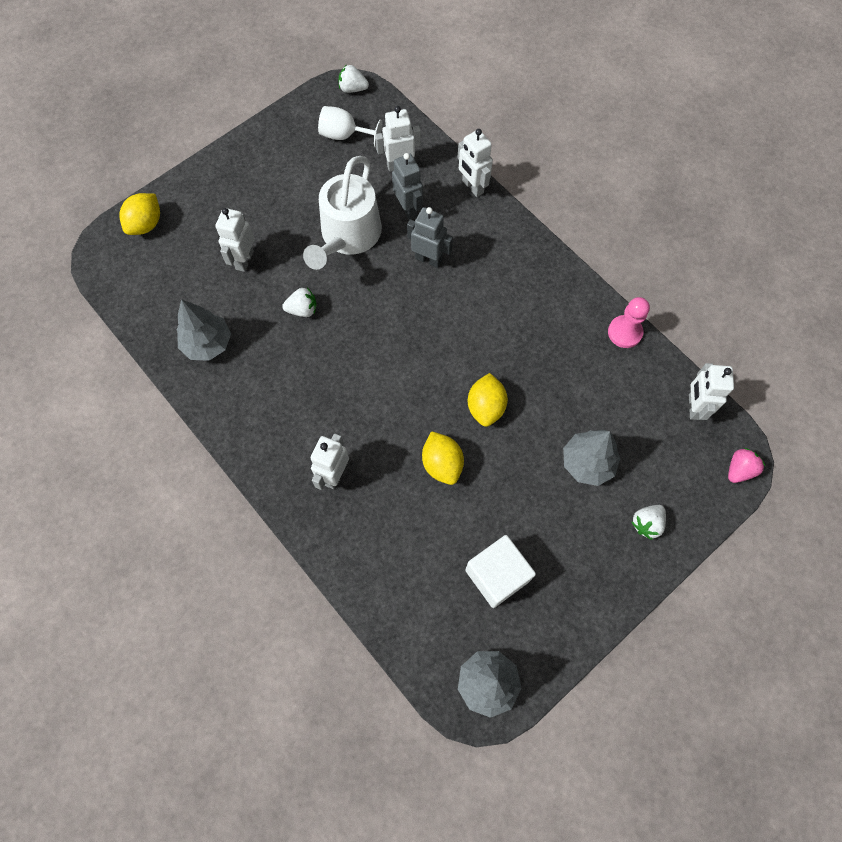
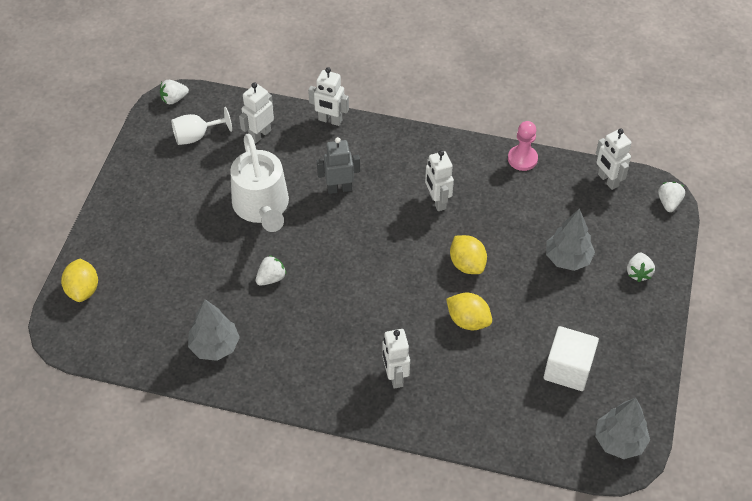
camera: 35 degrees left, 15 degrees down
white robot [215,208,254,272] -> white robot moved to [425,150,454,211]
grey robot [392,153,423,220] -> none
pink strawberry [728,448,765,483] -> white strawberry [658,182,685,212]

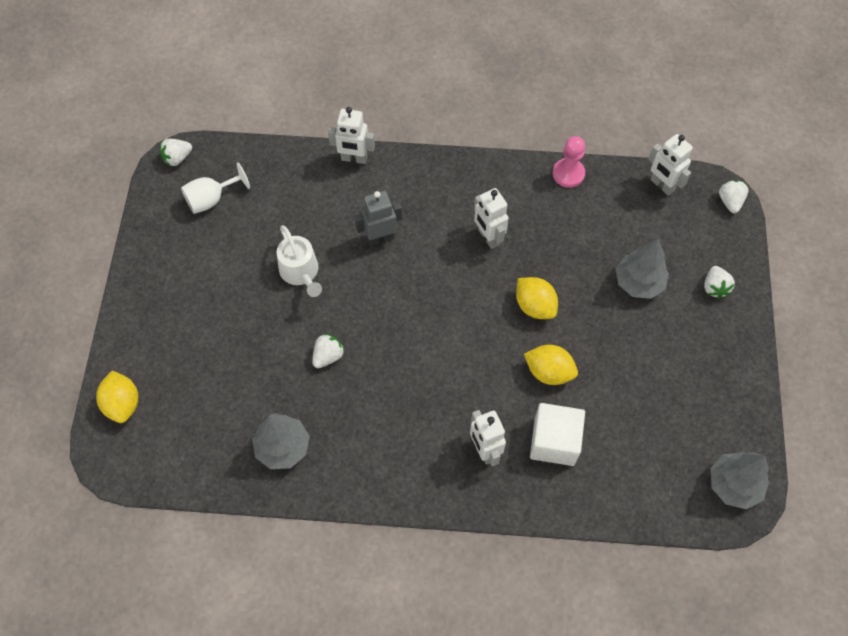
camera: 10 degrees left, 10 degrees up
white watering can [230,134,289,232] -> white watering can [277,225,322,297], size x0.63
white robot [239,82,274,144] -> none
white cube [543,326,599,391] -> white cube moved to [530,403,585,466]

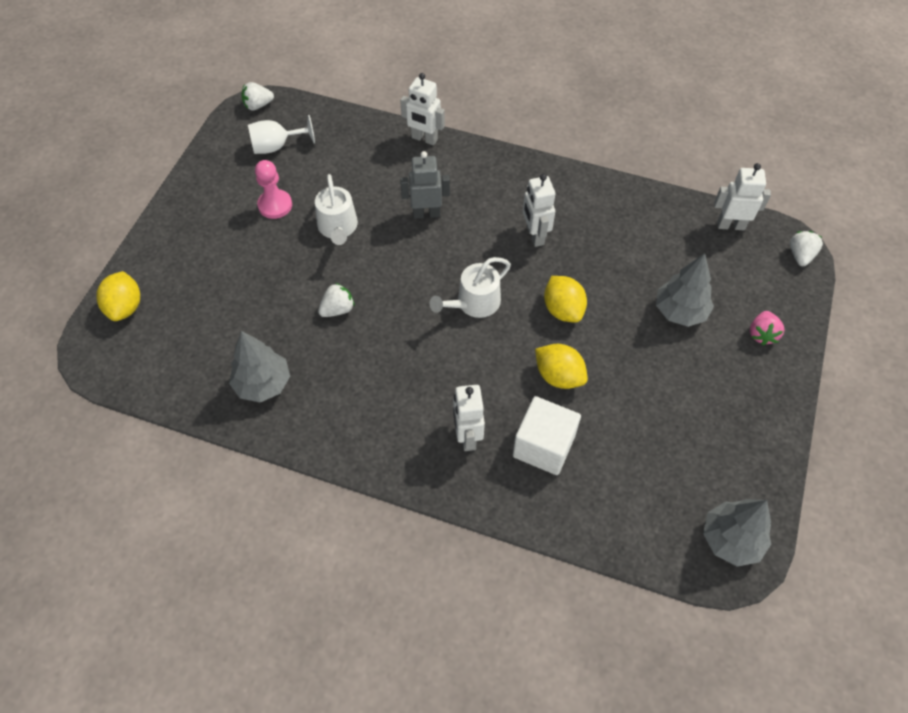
camera: 15 degrees right, 5 degrees down
pink pawn [552,136,585,188] -> pink pawn moved to [255,160,292,219]
white robot [648,134,693,196] -> white robot turned 120 degrees clockwise [714,163,771,230]
white strawberry [704,266,735,299] -> pink strawberry [750,311,784,345]
none -> white watering can [430,257,511,318]

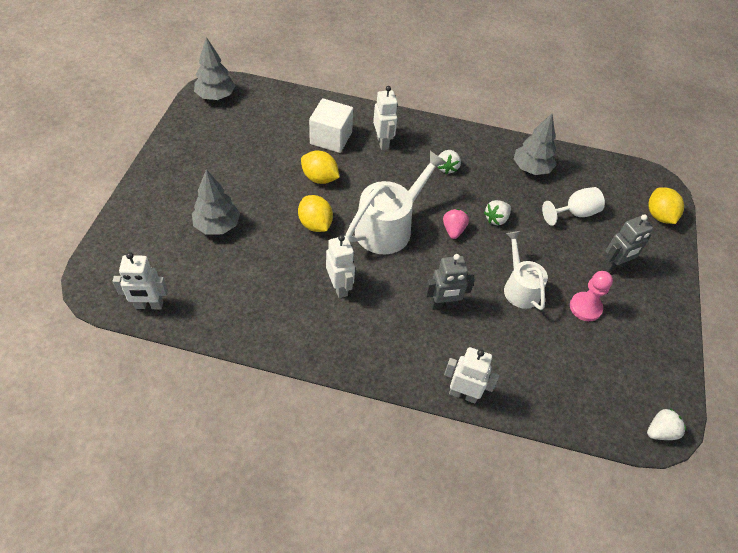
camera: 170 degrees right, 5 degrees down
white goblet [248,115,315,154] -> white goblet moved to [542,187,605,226]
white watering can [430,257,511,318] -> white watering can [346,151,446,254], size x1.58
pink strawberry [750,311,784,345] -> pink strawberry moved to [443,209,469,239]
white strawberry [790,231,823,266] -> white strawberry moved to [438,150,461,174]
none -> grey robot [602,214,653,273]

